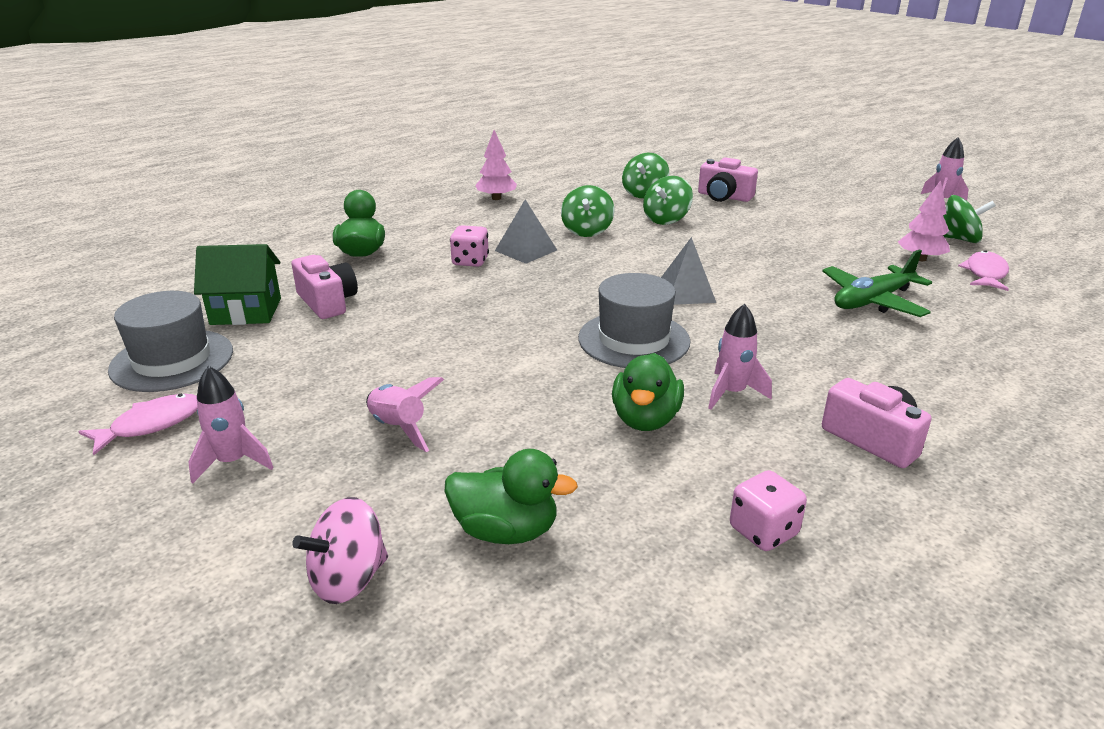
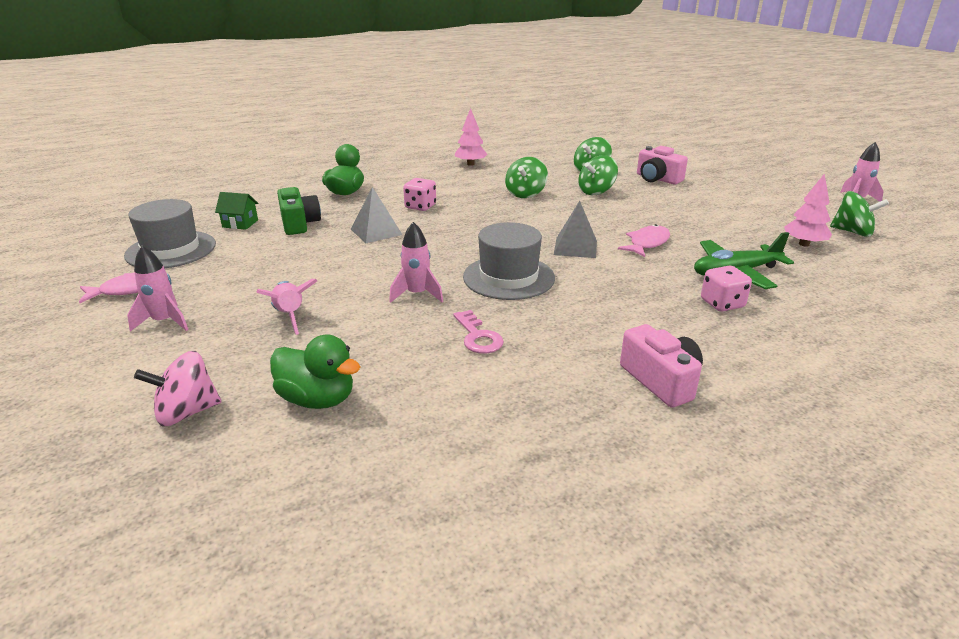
camera: 15 degrees right, 0 degrees up
green house [194,244,281,325] -> green house [215,192,258,230], size x0.61
pink camera [292,255,358,319] -> green camera [277,187,321,235]
grey pyramid [495,199,557,264] -> grey pyramid moved to [351,187,403,243]
green duck [612,353,684,431] -> pink key [453,310,504,354]
pink rocket [708,304,772,409] -> pink rocket moved to [389,222,443,303]
pink dice [730,470,807,551] -> pink dice moved to [701,266,752,312]
pink fish [958,250,1009,291] -> pink fish moved to [618,224,670,257]

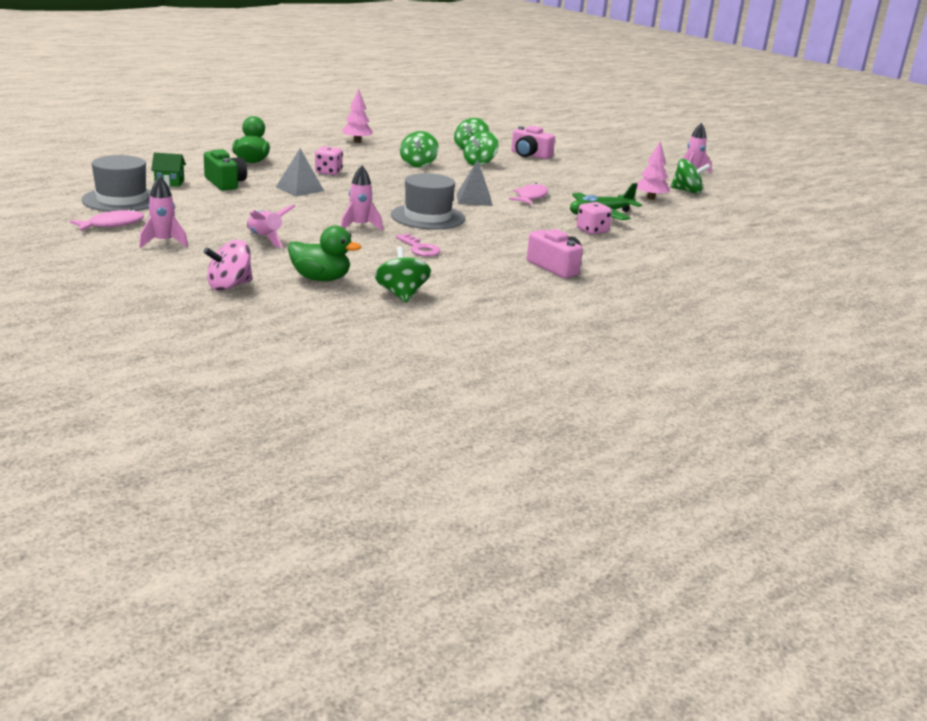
camera: 15 degrees left, 5 degrees down
none -> green spinning top [375,246,431,303]

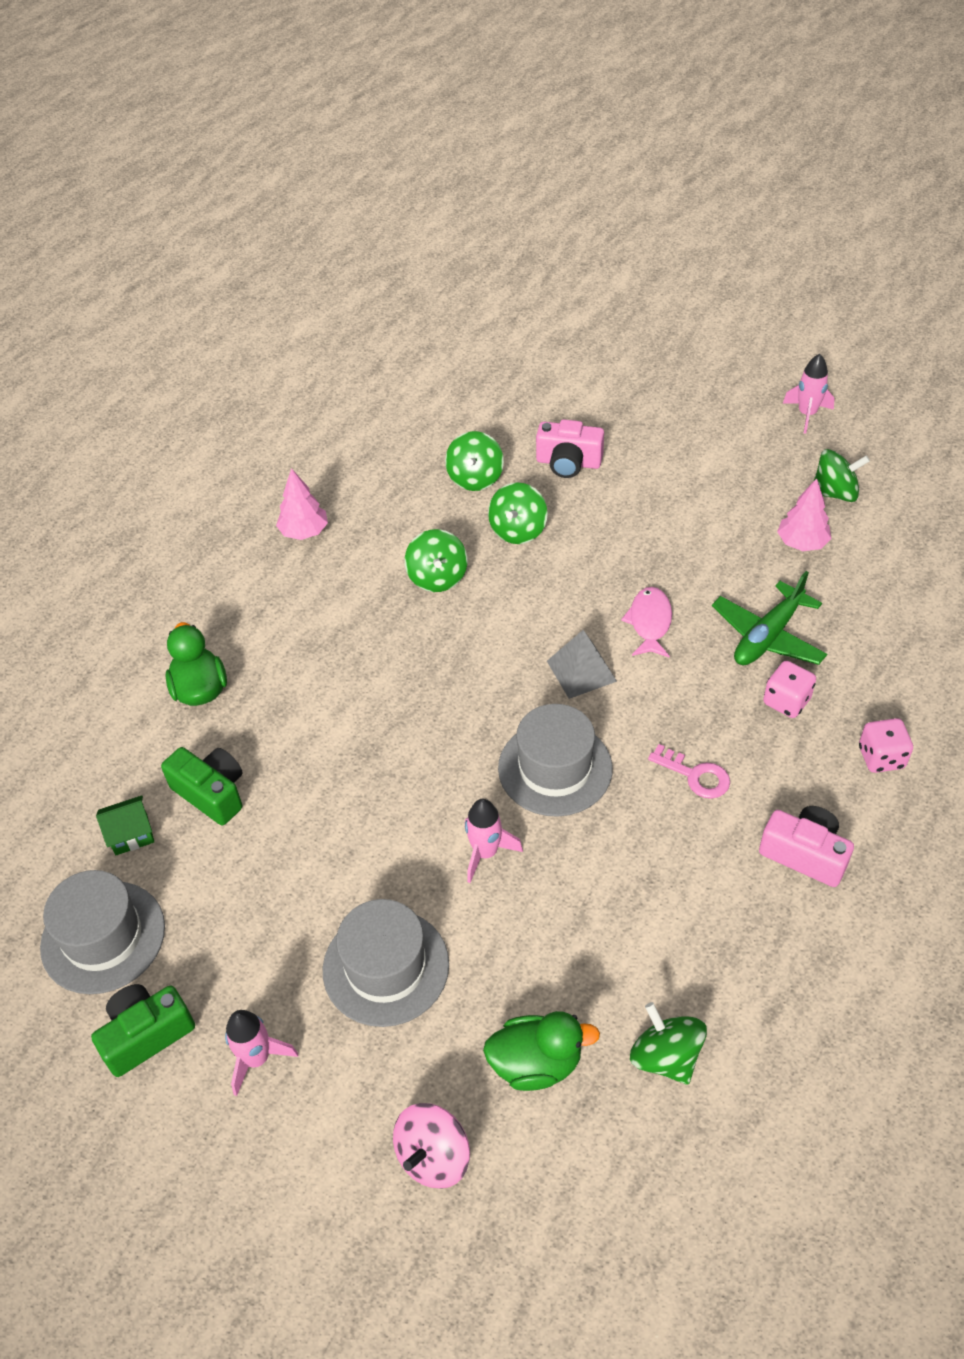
camera: 15 degrees left, 25 degrees up
pink fish [70,209,144,231] -> green camera [91,984,195,1077]
pink rocket [247,204,296,247] -> grey hat [323,899,449,1027]
grey pyramid [276,148,324,196] -> none
pink dice [315,146,343,175] -> pink dice moved to [859,718,913,773]
pink key [396,234,441,256] -> pink key moved to [648,744,730,799]

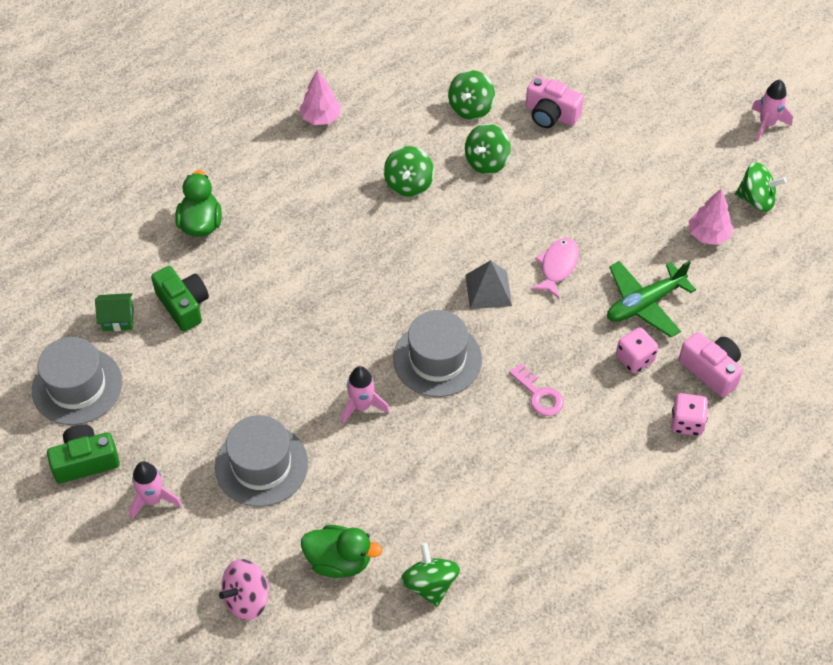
camera: 15 degrees right, 5 degrees up
pink camera [759,806,854,887] -> pink camera moved to [679,332,743,397]

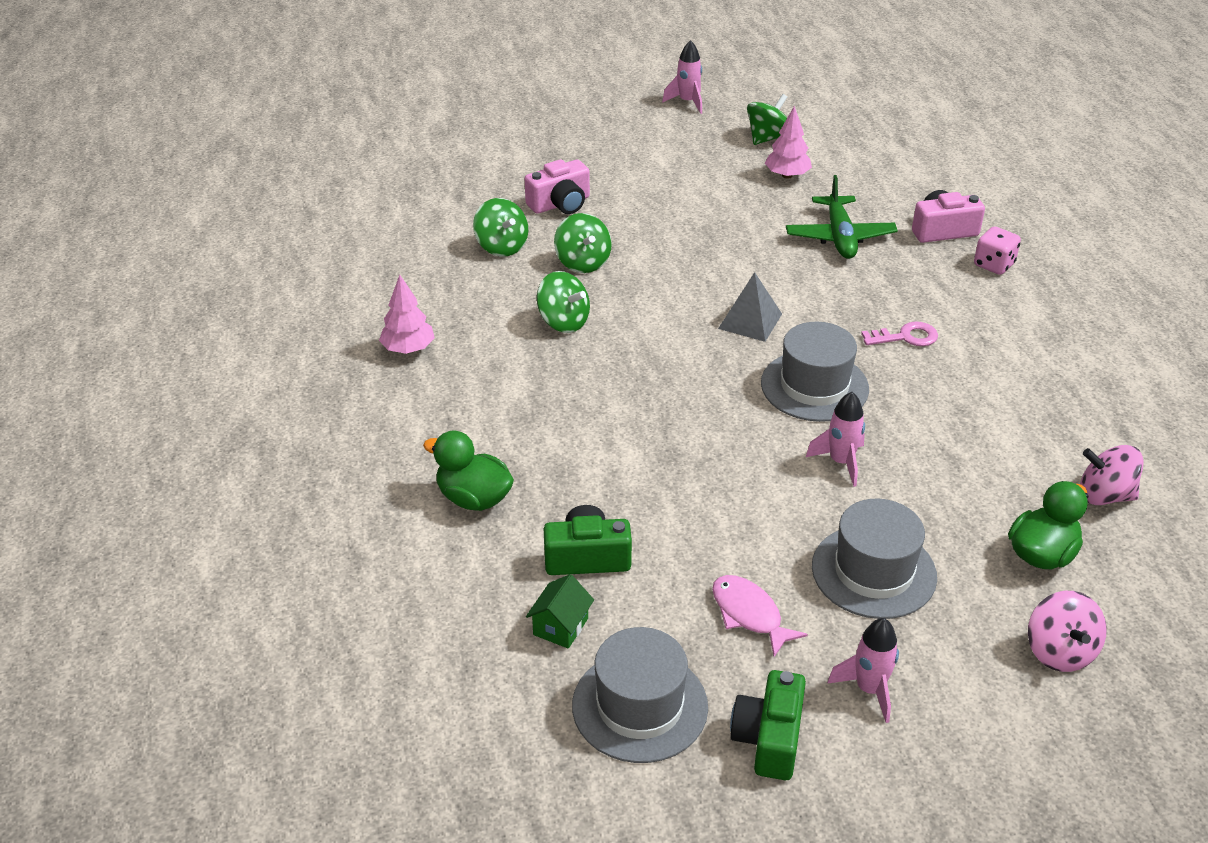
camera: 60 degrees left, 15 degrees down
green spinning top [400,543,460,607] -> pink spinning top [1080,445,1144,505]
pink fish [531,238,579,299] -> pink fish moved to [712,575,808,657]
pink dice [616,327,658,373] -> none

